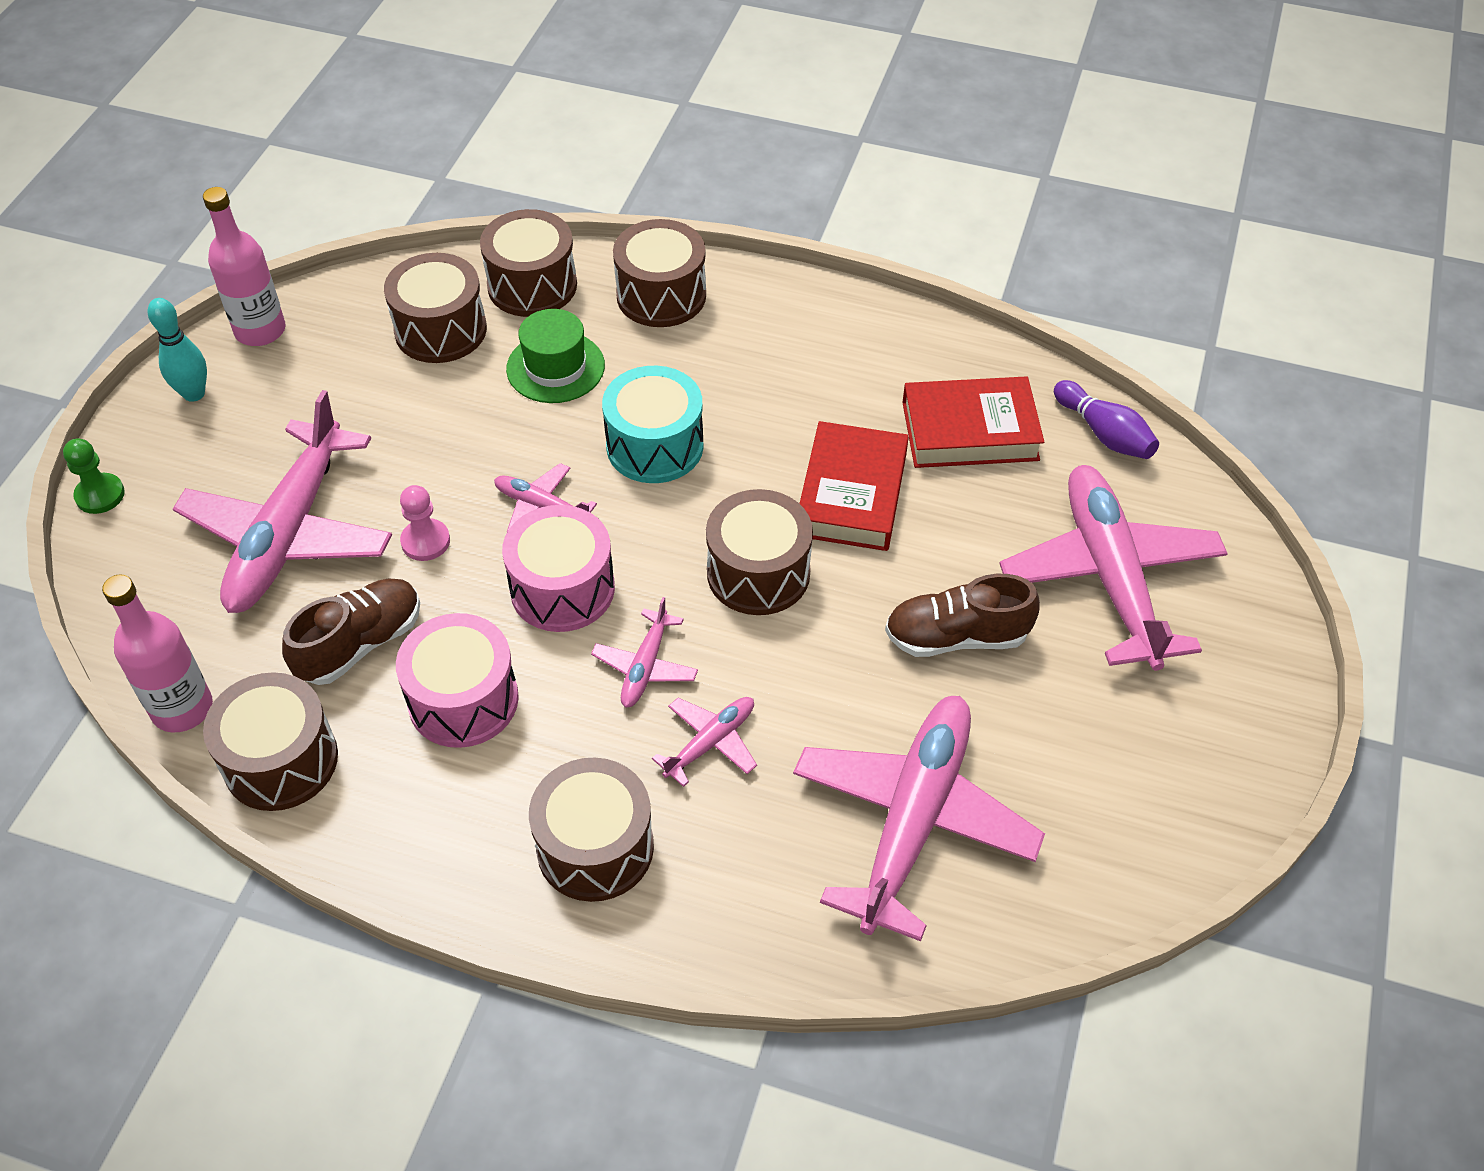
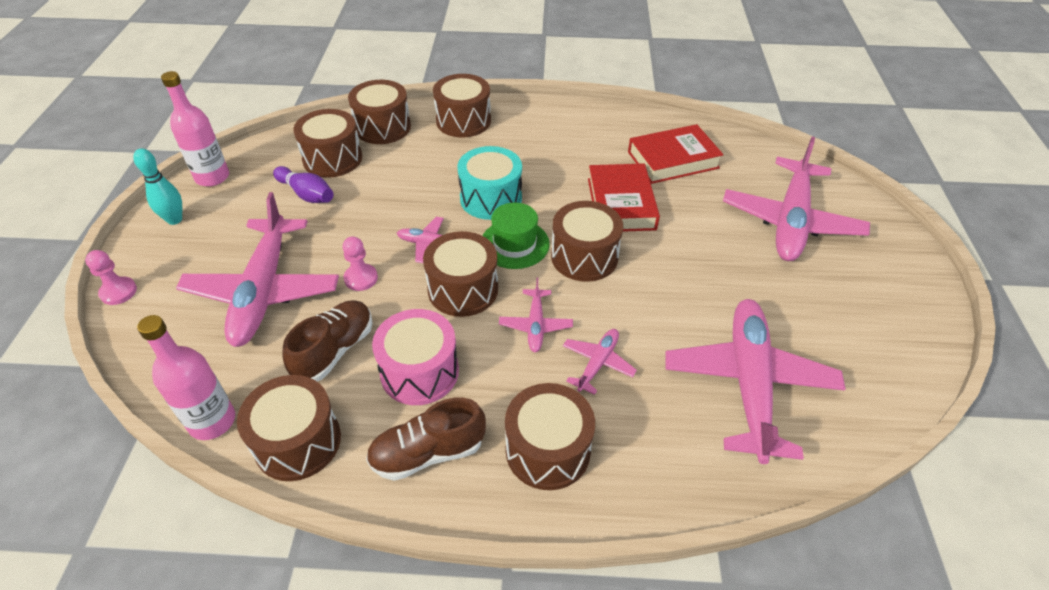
camera: 15 degrees left, 5 degrees down
green pawn [63,438,125,514] -> pink pawn [85,250,137,305]
pink drum [502,505,615,632] -> brown drum [423,231,498,317]
green hat [506,309,605,403] -> green hat moved to [482,202,550,269]
brown shoe [885,574,1040,657] -> brown shoe moved to [366,397,486,481]
pink plane [999,465,1228,671] -> pink plane turned 135 degrees counterclockwise [723,137,870,261]
purple bowling pin [1054,380,1159,459] -> purple bowling pin moved to [273,166,334,203]

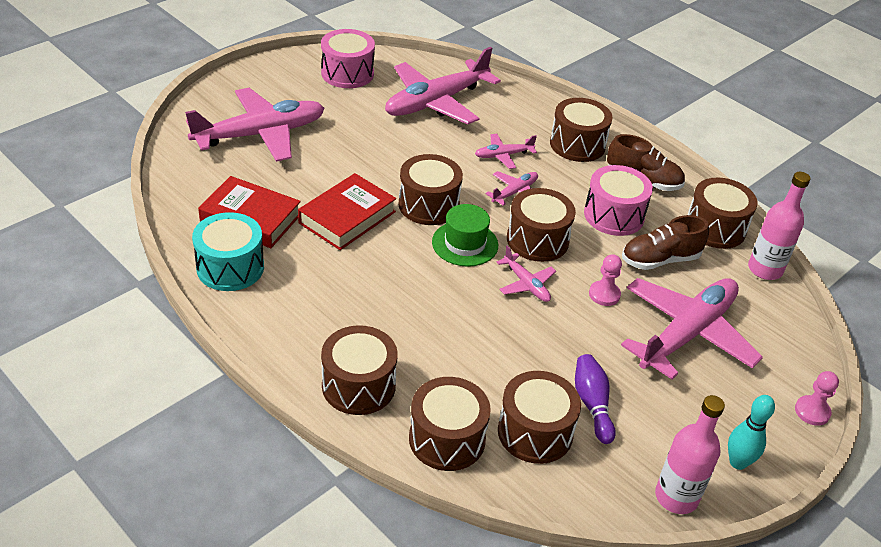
camera: 140 degrees left, 5 degrees down
turquoise drum [457,146,522,220] -> turquoise drum moved to [192,212,264,291]
none -> pink drum [321,29,375,88]

